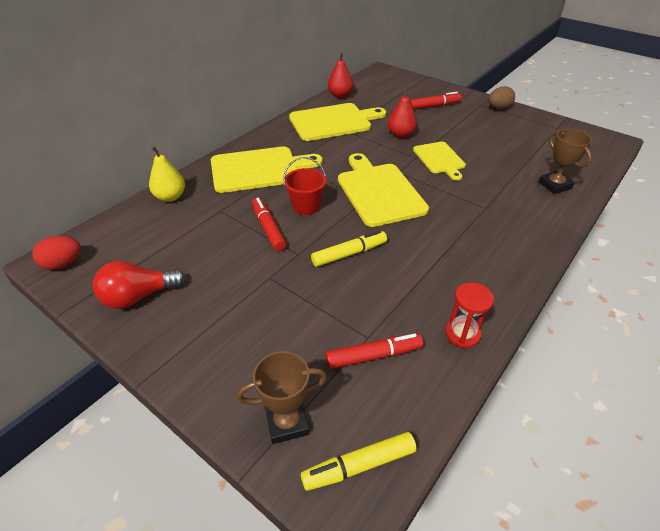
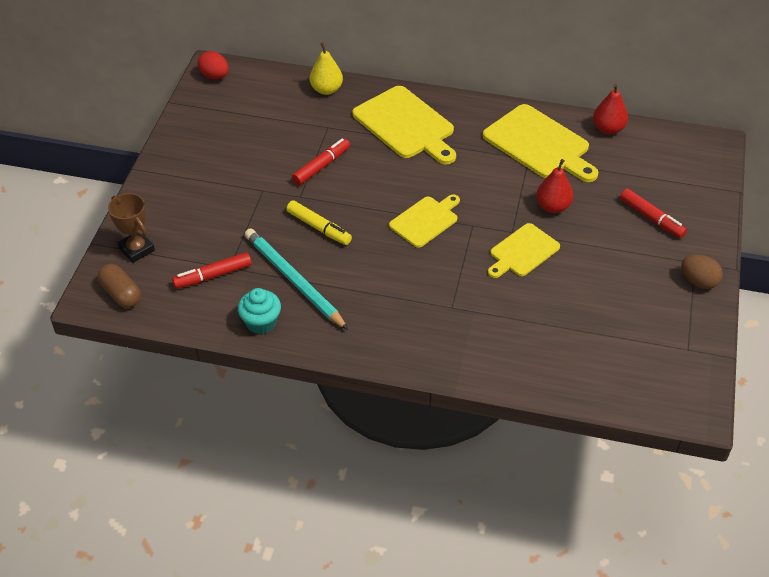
camera: 65 degrees right, 5 degrees up
red light bulb [93,261,186,309] -> none
red bucket [283,157,326,215] -> none
yellow marker [301,432,417,491] -> brown capsule [98,264,141,308]
red marker [325,333,423,369] -> red marker turned 105 degrees clockwise [172,252,252,289]
yellow cutting board [338,153,429,227] -> yellow cutting board [389,194,460,248], size x0.61
red hourglass [445,283,494,348] -> turquoise cupcake [238,288,281,334]
brown trophy [539,129,592,194] -> none
none -> turquoise pencil [245,228,348,330]

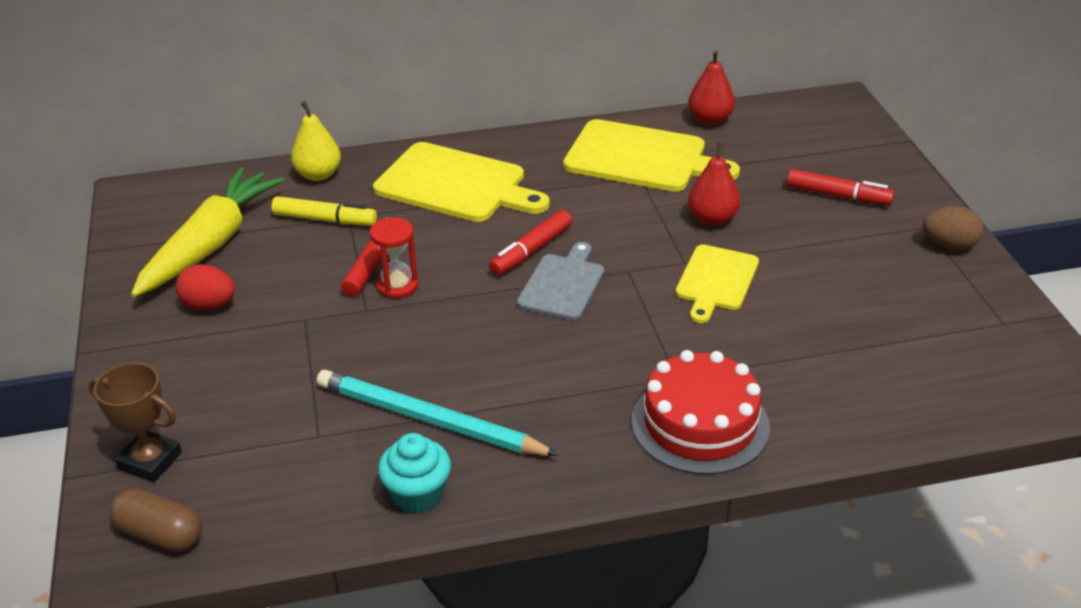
camera: 25 degrees left, 10 degrees down
red marker [172,252,252,289] -> red marker moved to [489,210,572,276]
red egg [198,51,229,79] -> red egg moved to [176,264,235,310]
yellow marker [286,200,352,245] -> yellow marker moved to [271,196,377,226]
yellow cutting board [389,194,460,248] -> grey cutting board [517,242,604,320]
none -> yellow carrot [131,168,285,297]
none -> red hourglass [370,217,419,299]
none -> red cake [632,350,770,475]

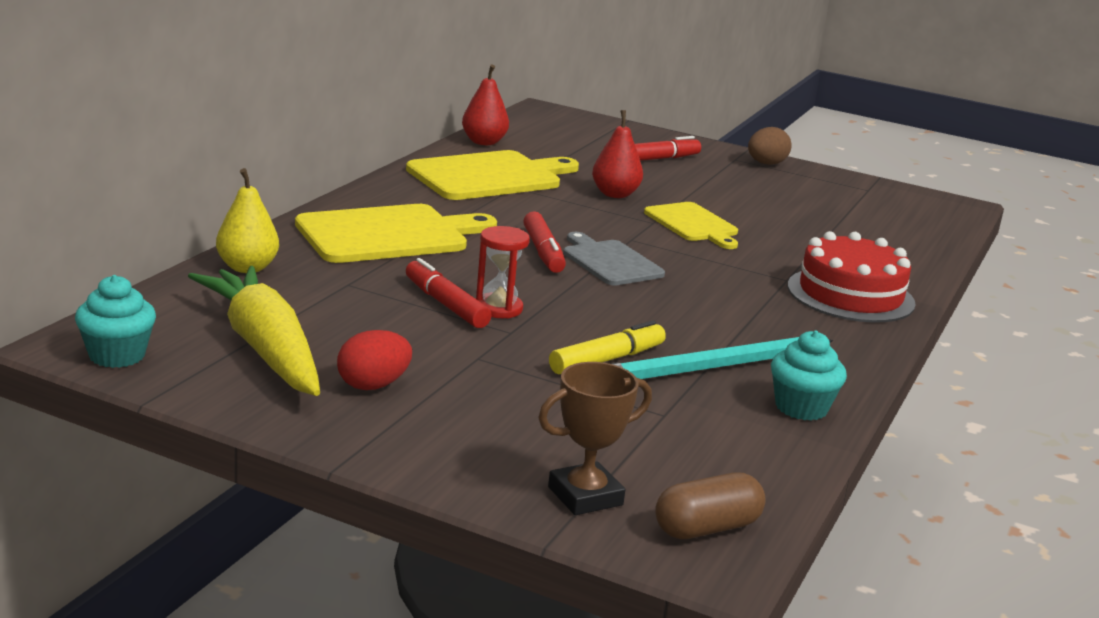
camera: 55 degrees left, 15 degrees down
yellow marker [271,196,377,226] -> yellow marker moved to [549,320,666,375]
none -> turquoise cupcake [75,275,156,368]

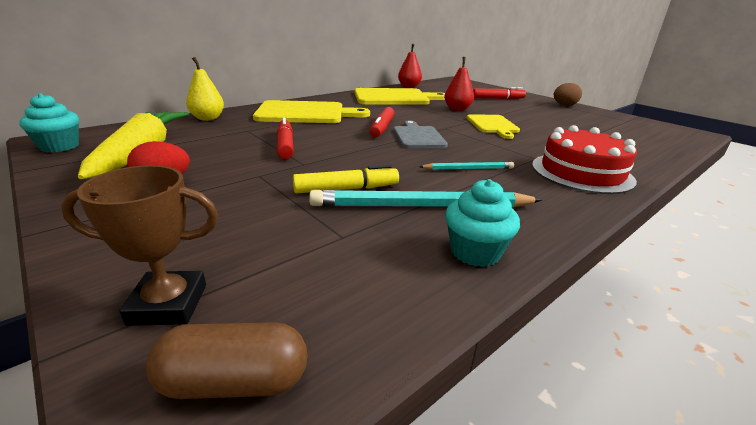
camera: 25 degrees right, 5 degrees up
red hourglass [476,226,530,319] -> none
none -> turquoise pencil [419,162,514,170]

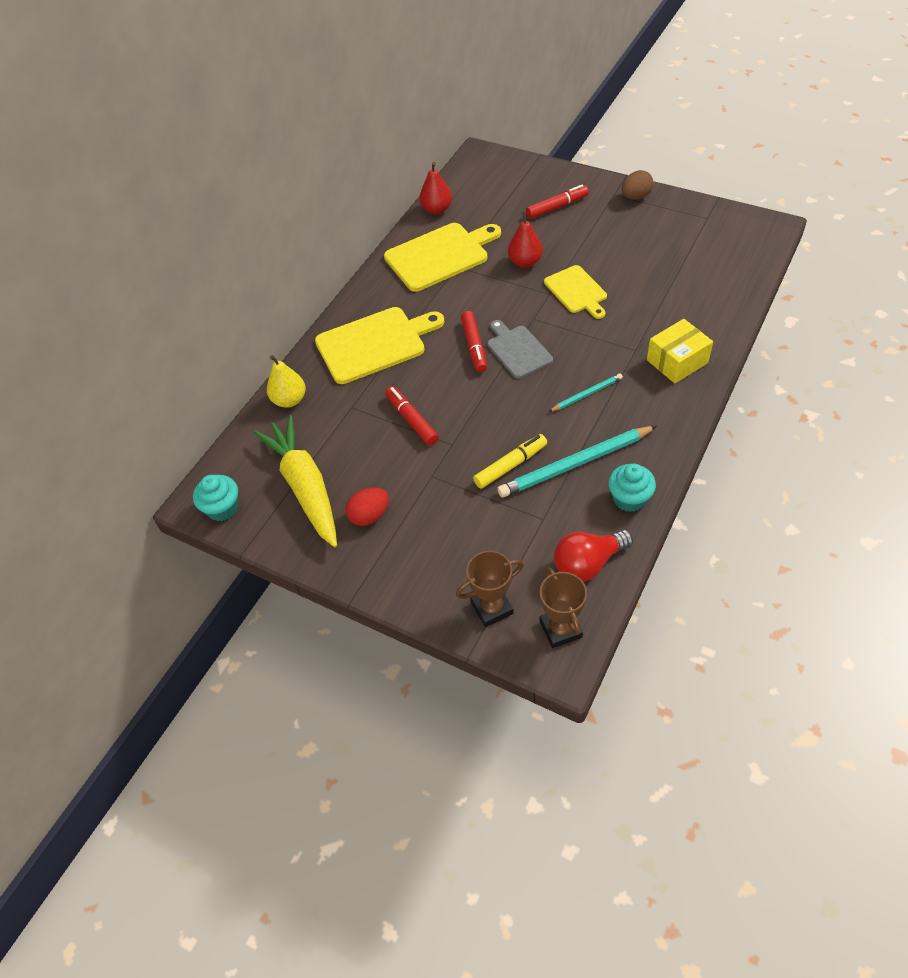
camera: 15 degrees left, 25 degrees up
brown capsule [146,322,307,399] -> brown trophy [540,568,587,648]
red cake [532,125,637,194] -> yellow box [647,319,713,383]
none -> red light bulb [554,529,633,582]

